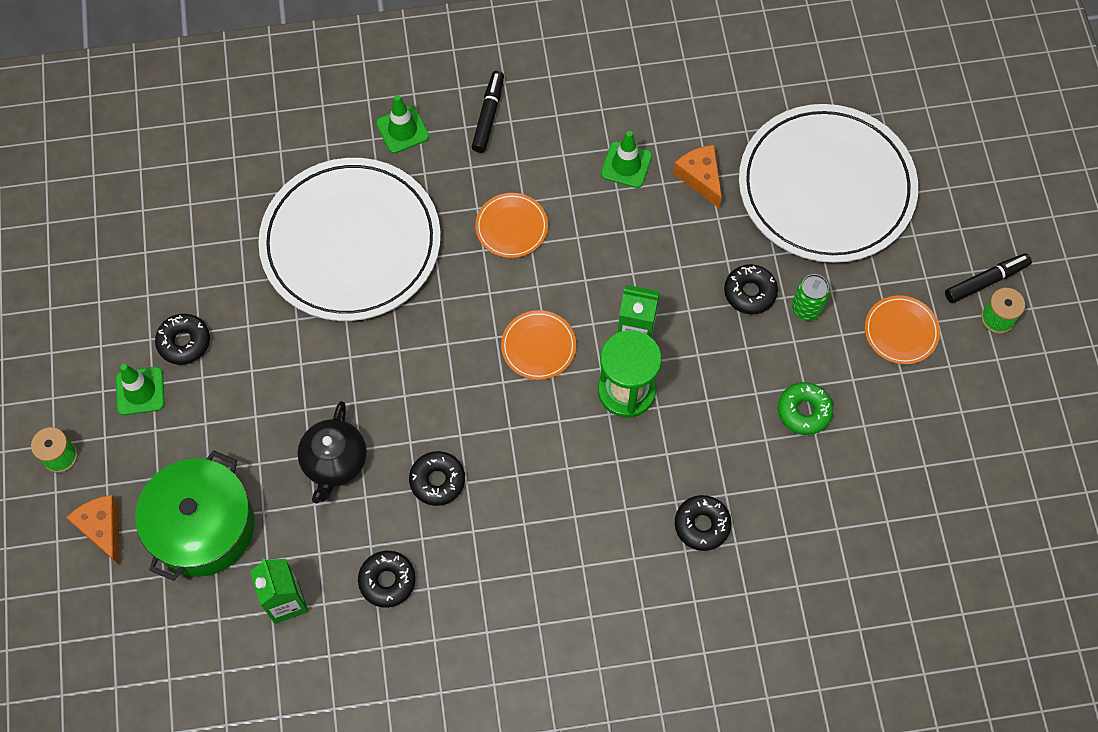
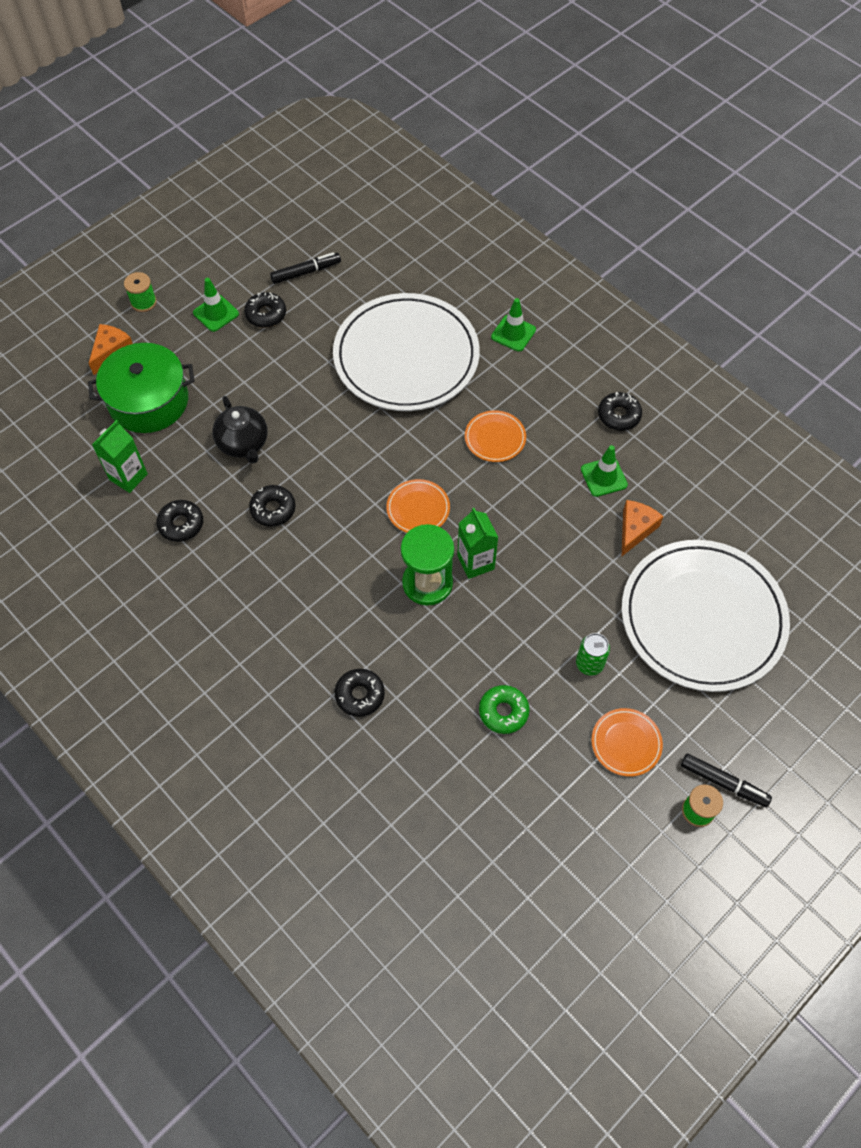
camera: 55 degrees right, 5 degrees down
black teapot [297,401,367,503] -> black teapot turned 90 degrees counterclockwise [212,396,268,464]
black marker [472,71,504,153] -> black marker moved to [270,252,341,284]
black donut [724,264,778,314] -> black donut moved to [598,392,642,431]

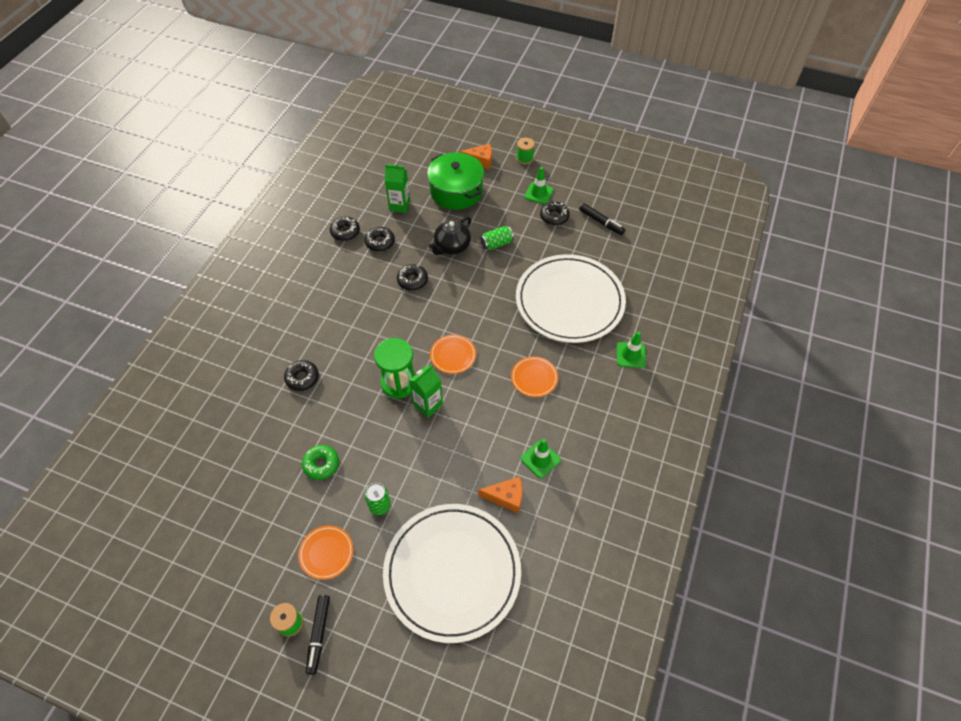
camera: 65 degrees right, 5 degrees down
black donut [598,392,642,431] -> black donut moved to [330,217,360,241]
none -> green can [480,226,514,250]

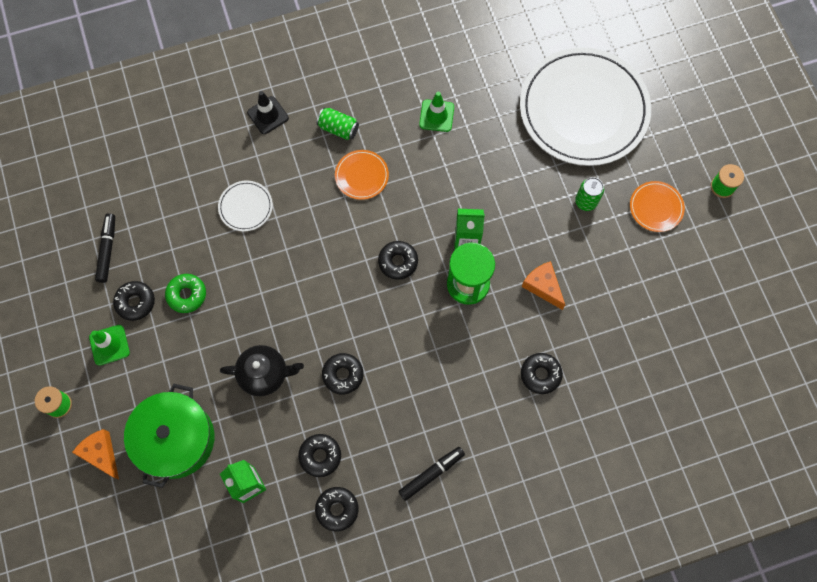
camera: 130 degrees left, 15 degrees up
green donut [302,445,339,480] -> green donut moved to [165,274,206,313]
black marker [306,595,330,675] -> black marker moved to [398,447,465,501]
orange plate [430,335,476,374] -> black donut [378,241,418,280]
orange cheese [478,477,523,513] -> orange cheese moved to [522,261,565,310]
green can [480,226,514,250] -> green can moved to [316,108,359,140]
white plate [516,254,626,343] -> white plate [218,181,273,231], size x0.40
green traffic cone [617,331,646,368] -> black traffic cone [247,91,289,134]

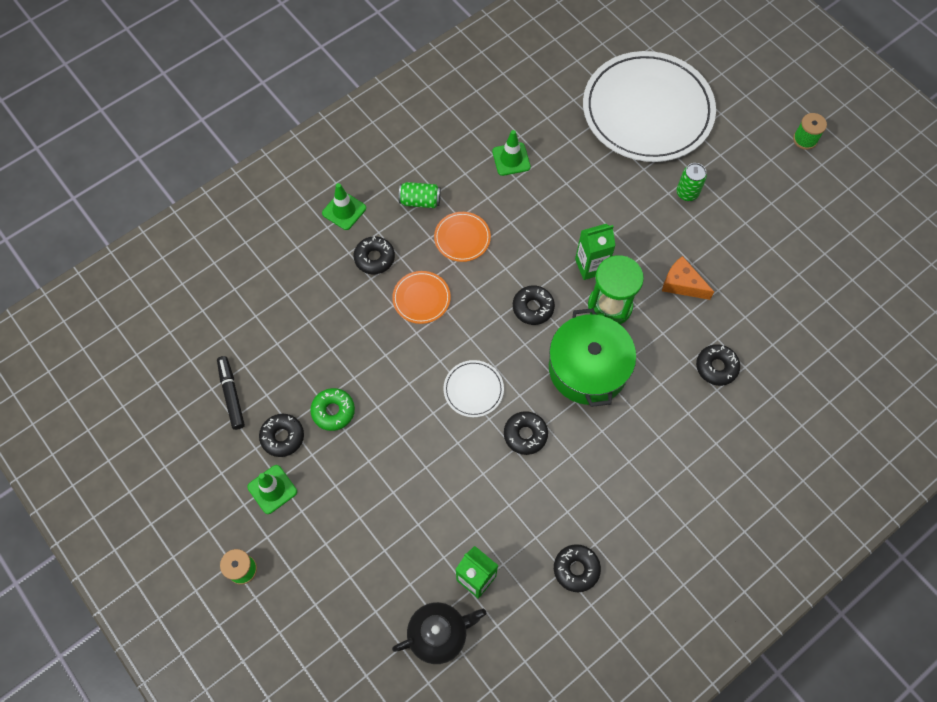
camera: 20 degrees left, 5 degrees down
orange cheese [72,429,119,479] -> none
green pot [124,384,214,488] -> green pot moved to [549,308,636,407]
white plate [218,181,273,231] -> white plate moved to [443,360,504,417]
black teapot [220,345,304,396] -> black teapot moved to [392,602,486,664]
black traffic cone [247,91,289,134] -> green traffic cone [322,183,366,230]
black donut [298,434,341,477] -> black donut moved to [354,236,395,274]
black marker [398,447,465,501] -> none
orange plate [630,181,685,232] -> orange plate moved to [392,271,451,324]

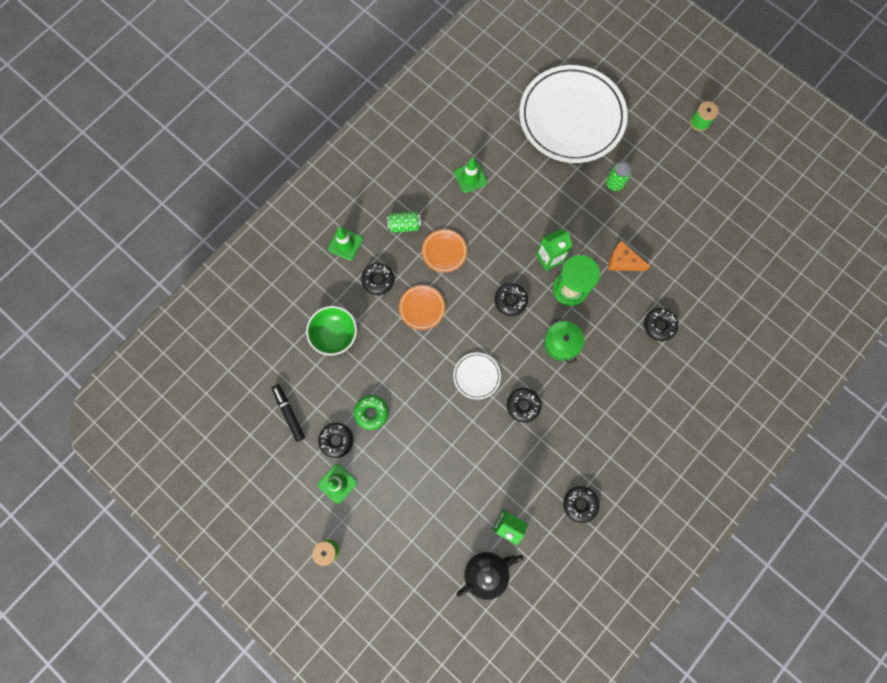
camera: 10 degrees left, 10 degrees up
green pot [549,308,636,407] -> green pot [544,318,584,364], size x0.58
none -> green bowl [306,306,357,355]

